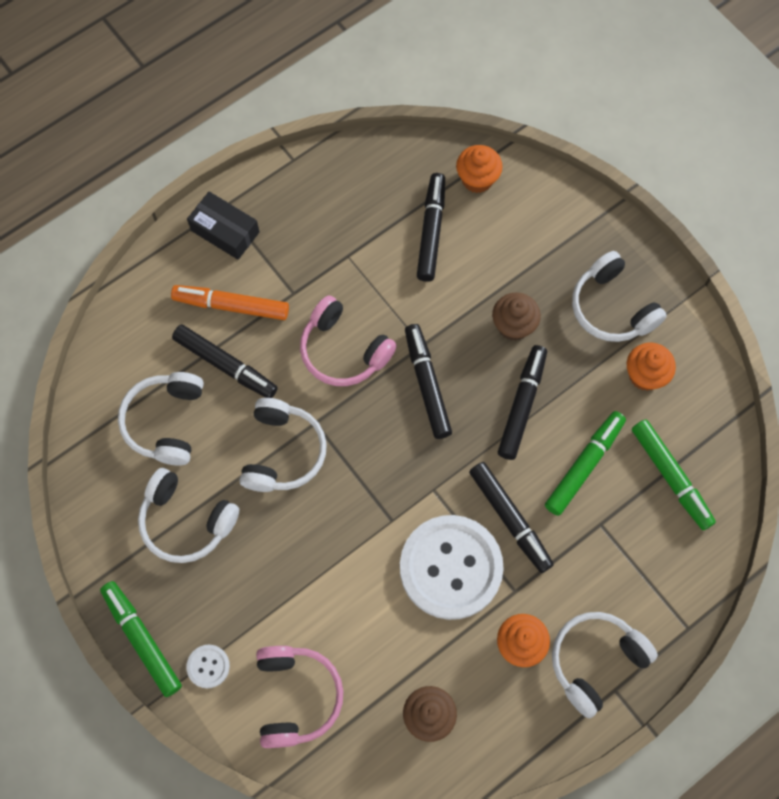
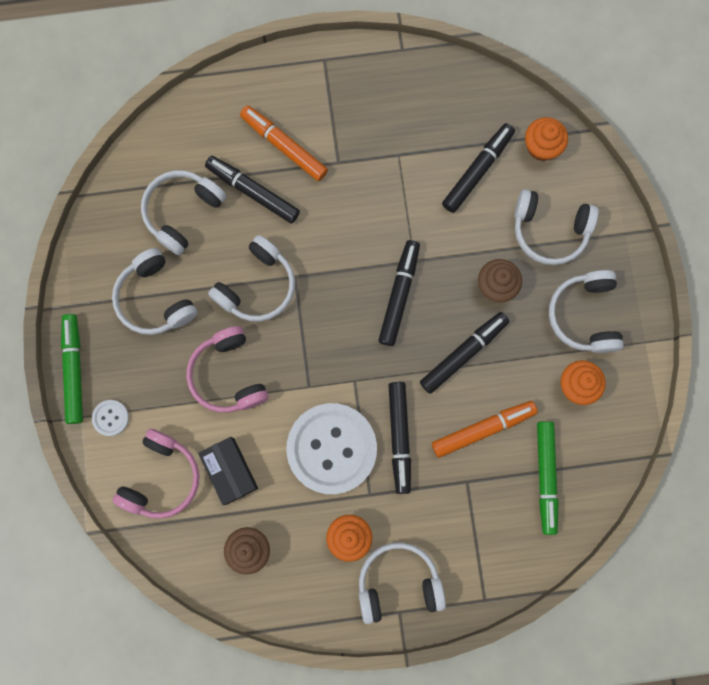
camera: 30 degrees right, 10 degrees up
black marker [172,325,278,398] -> black marker turned 150 degrees clockwise [205,156,300,224]
black box [187,191,259,260] -> black box moved to [198,437,258,505]
pink headphones [300,295,397,386] -> pink headphones moved to [186,326,269,413]
green marker [545,411,626,516] -> orange marker [432,401,538,458]
none -> white headphones [515,189,599,265]

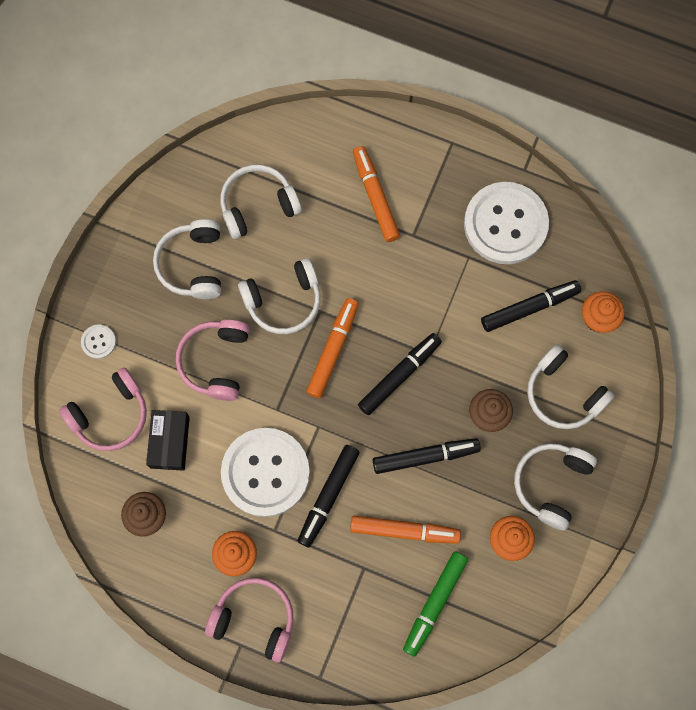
camera: 30 degrees right, 5 degrees down
green marker [61,314,83,424] -> none
black marker [205,156,300,224] -> none
white headphones [359,542,446,624] -> pink headphones [205,578,293,663]
none -> orange marker [306,298,359,398]
none -> white button [464,182,549,264]

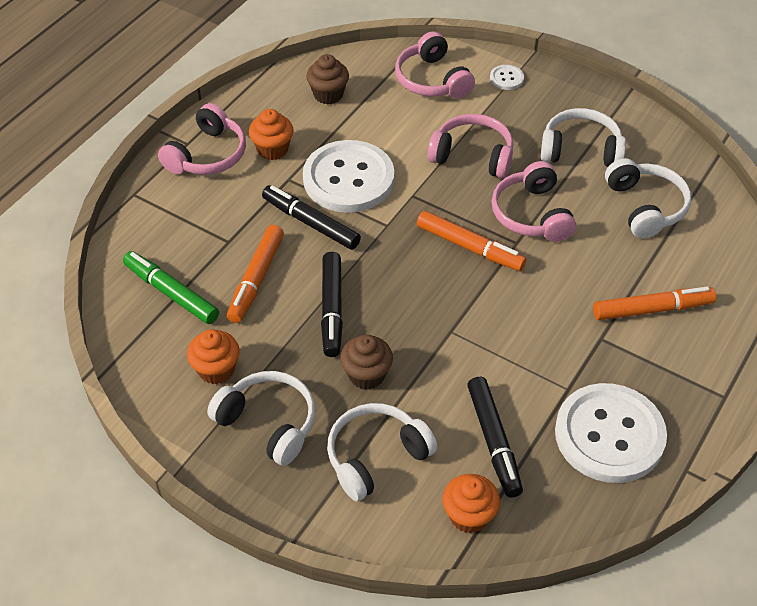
camera: 100 degrees right, 25 degrees down
black box [146,410,190,471] -> none
white headphones [238,258,321,334] -> pink headphones [491,161,576,242]
black marker [358,333,442,415] -> none

